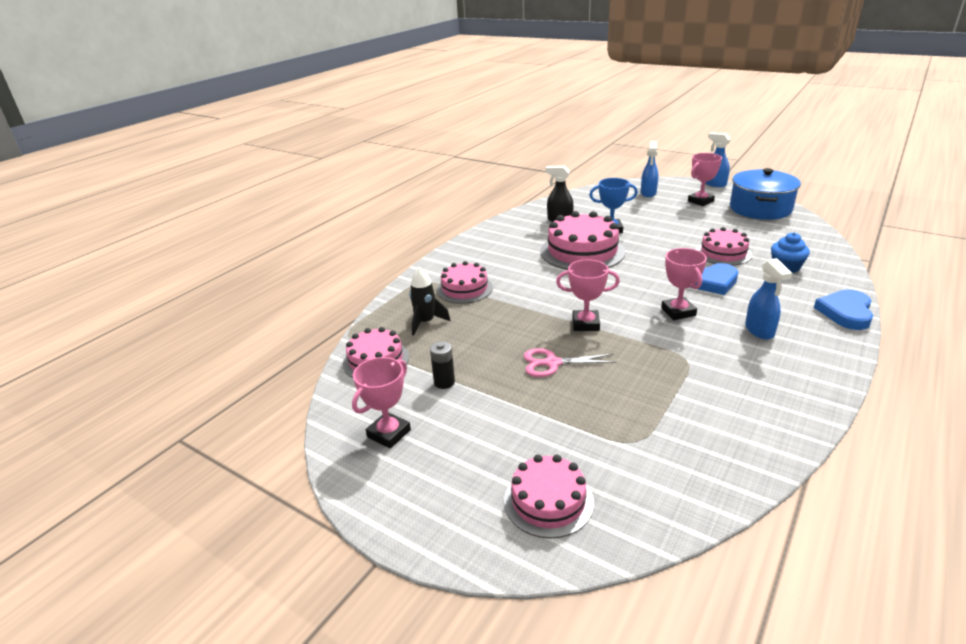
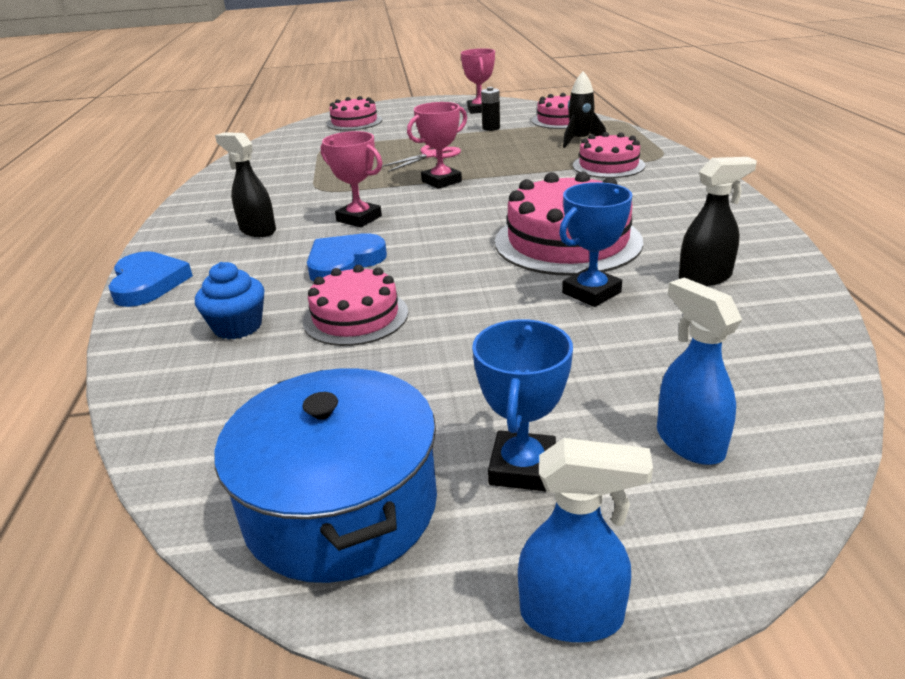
camera: 140 degrees right, 0 degrees up
pink trophy [688,153,722,206] -> blue trophy [472,319,573,492]
blue spray bottle [745,258,793,340] -> black spray bottle [215,132,276,237]

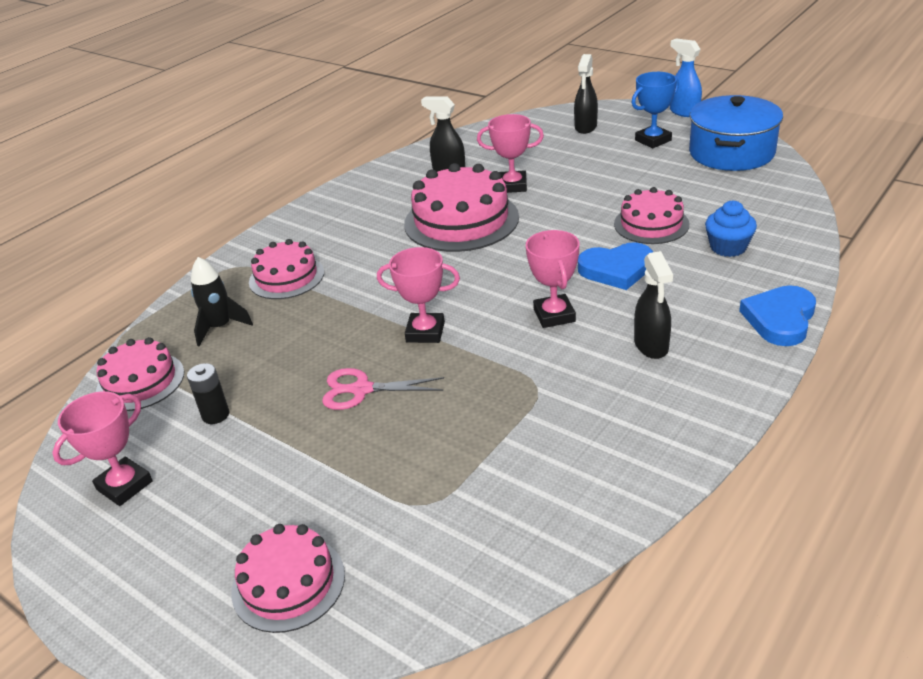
camera: 135 degrees left, 5 degrees up
blue trophy [559,182,632,307] -> pink trophy [477,114,544,193]
blue spray bottle [657,278,742,465] -> black spray bottle [574,54,598,134]

